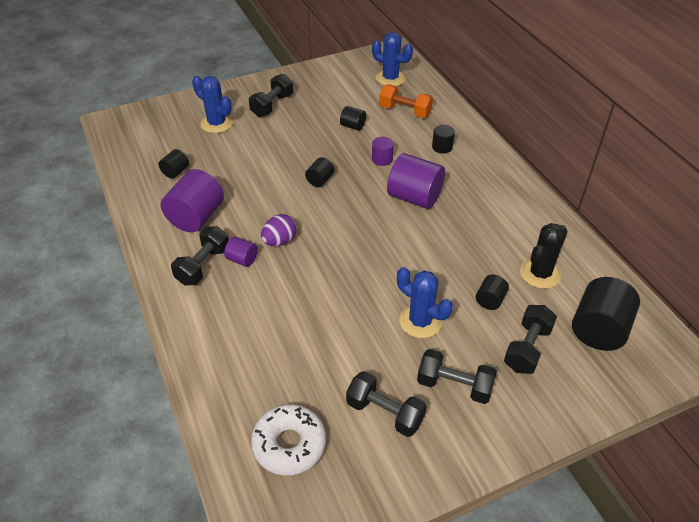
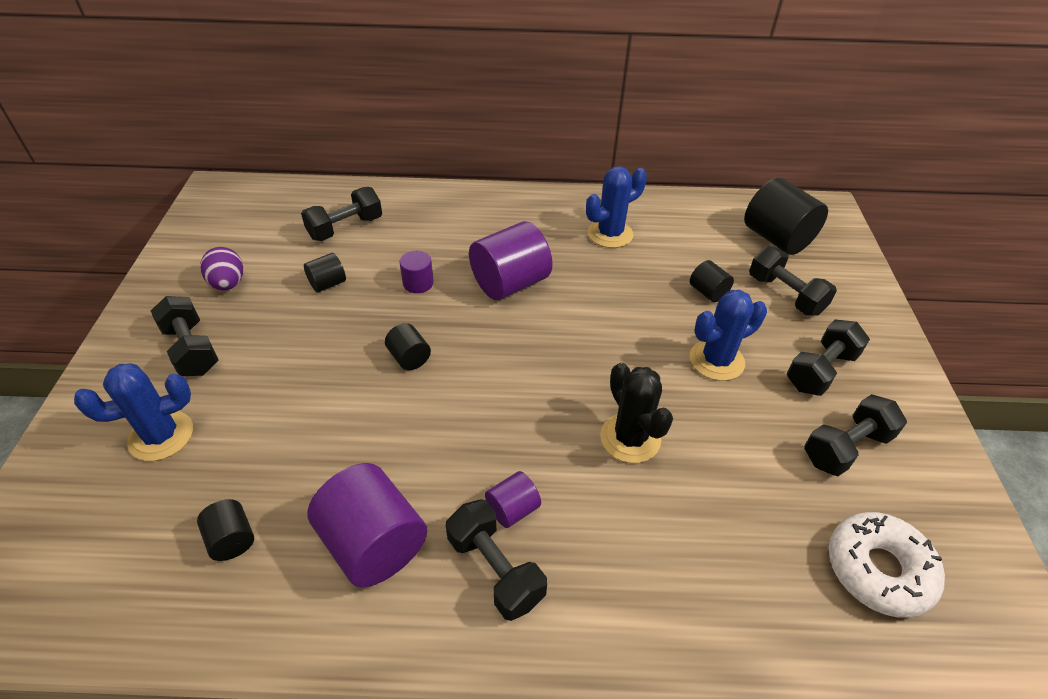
camera: 65 degrees left, 0 degrees up
purple egg [261,214,297,246] -> purple egg moved to [200,247,243,291]
blue cactus [372,32,413,86] -> blue cactus moved to [586,166,647,248]
orange dumbbell [379,85,433,118] -> black dumbbell [301,187,382,241]
black cylinder [432,125,455,154] -> none
black cactus [520,223,568,289] -> black cactus moved to [600,363,673,463]

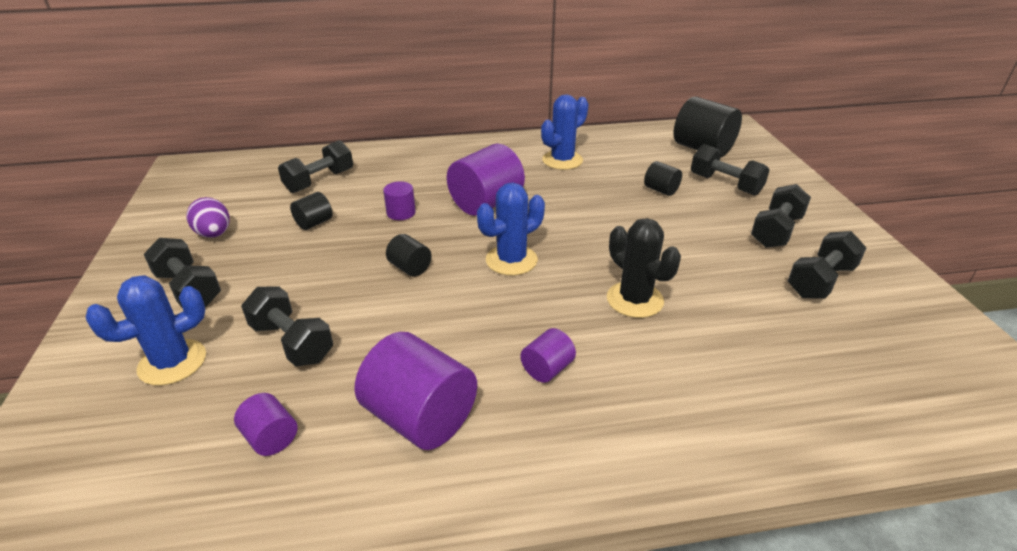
camera: 10 degrees left, 10 degrees down
black cylinder [197,499,254,561] -> purple cylinder [234,393,298,456]
black dumbbell [446,499,547,621] -> black dumbbell moved to [241,287,333,366]
blue cactus [690,290,767,381] -> blue cactus moved to [477,182,545,276]
white donut [829,512,945,618] -> none

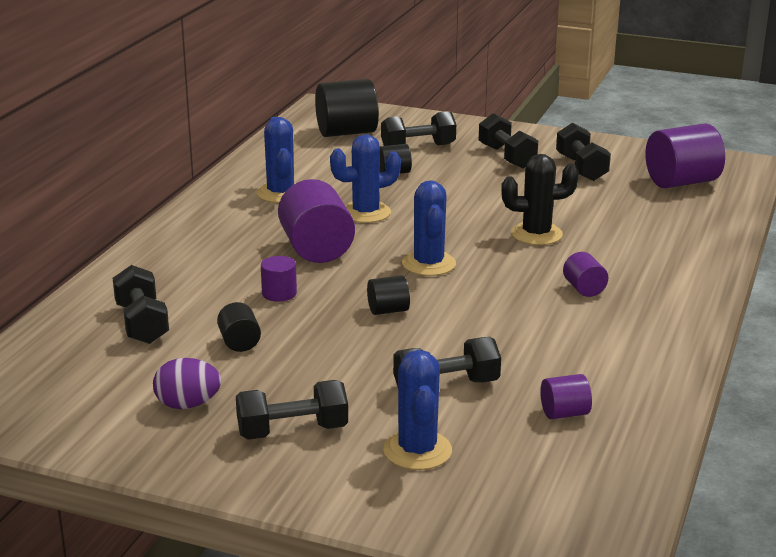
camera: 60 degrees left, 10 degrees down
purple cylinder [354,332,477,450] -> purple cylinder moved to [645,123,725,189]
none -> blue cactus [330,134,401,223]

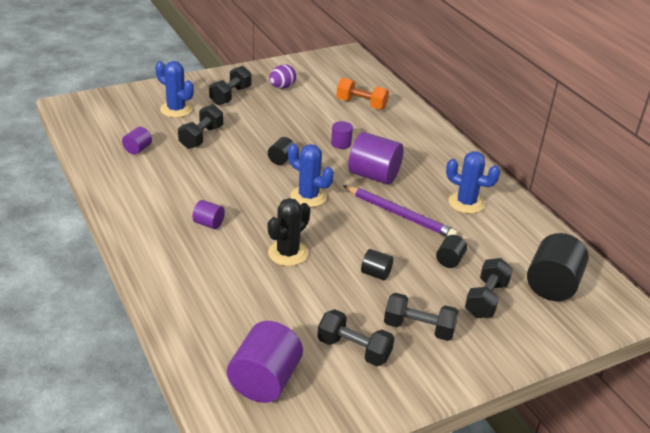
camera: 130 degrees right, 10 degrees up
black dumbbell [113,265,169,344] -> orange dumbbell [336,78,389,110]
black cylinder [217,302,261,352] -> black cylinder moved to [361,249,393,280]
blue cactus [330,134,401,223] -> purple pencil [343,185,458,237]

